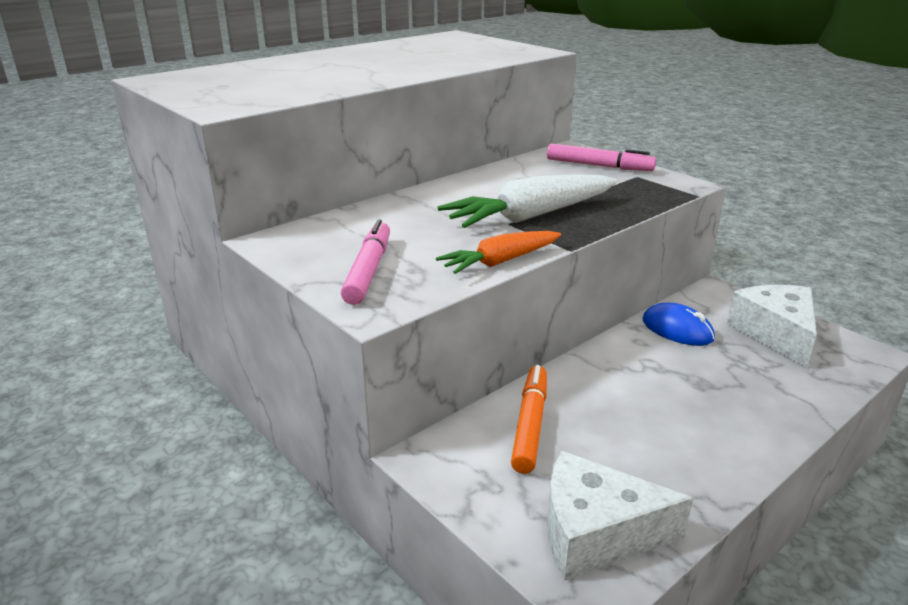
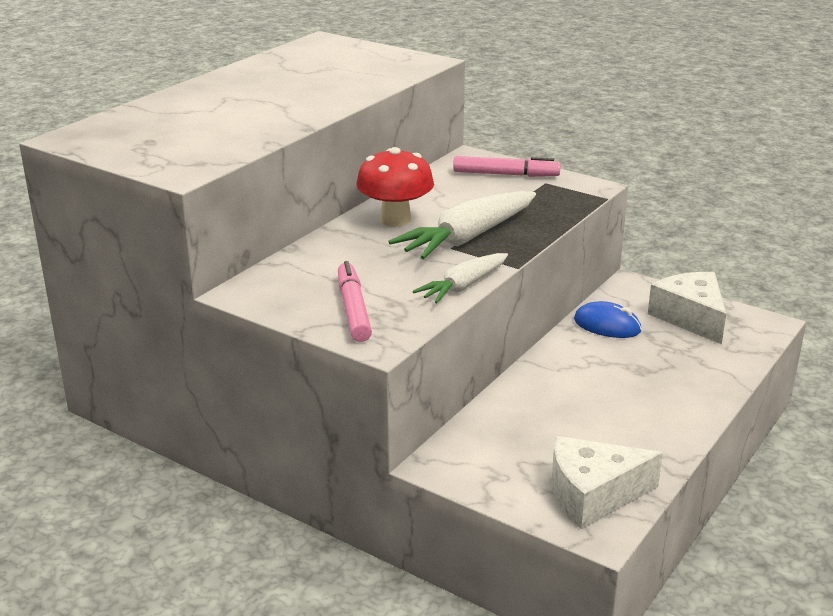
camera: 15 degrees left, 0 degrees up
orange carrot [436,231,561,274] -> white carrot [413,253,508,303]
orange marker [511,365,547,474] -> none
none -> red mushroom [356,147,434,227]

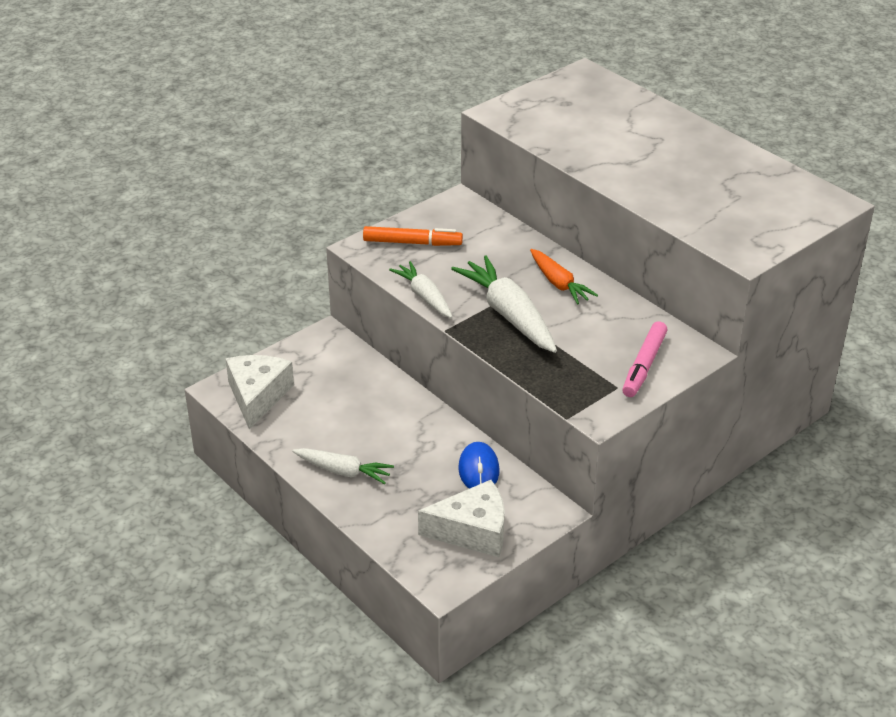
camera: 105 degrees right, 10 degrees up
pink marker [338,261,372,342] -> orange marker [363,226,463,246]
red mushroom [356,147,434,227] -> orange carrot [530,249,598,305]
blue mouse [574,301,641,338] -> blue mouse turned 45 degrees counterclockwise [458,442,499,489]
none -> white carrot [292,448,394,484]

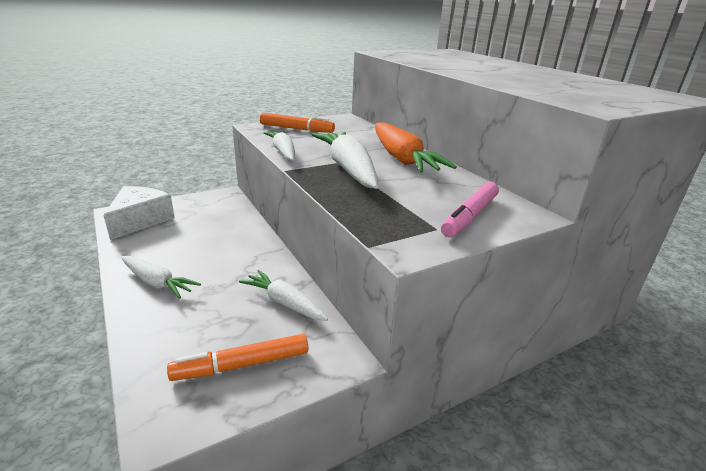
camera: 10 degrees right, 10 degrees down
white cheese [418,480,505,557] -> orange marker [167,334,308,381]
blue mouse [458,442,499,489] -> white carrot [239,270,328,321]
orange carrot [530,249,598,305] -> orange carrot [375,122,457,172], size x1.62

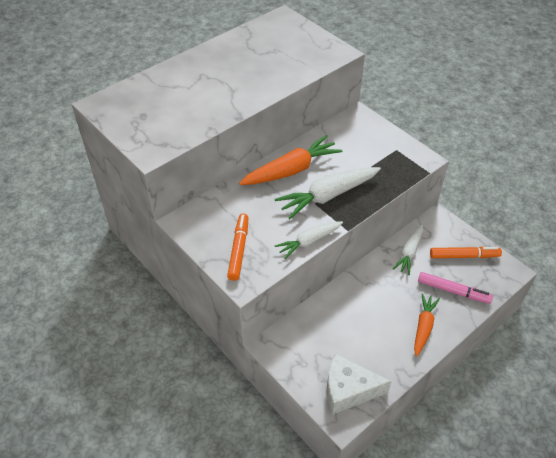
camera: 100 degrees left, 20 degrees up
white carrot [121,256,201,299] -> orange carrot [414,293,440,356]
orange marker [167,334,308,381] -> orange marker turned 60 degrees counterclockwise [430,247,502,258]
pink marker [441,182,499,237] -> pink marker moved to [418,272,493,304]

